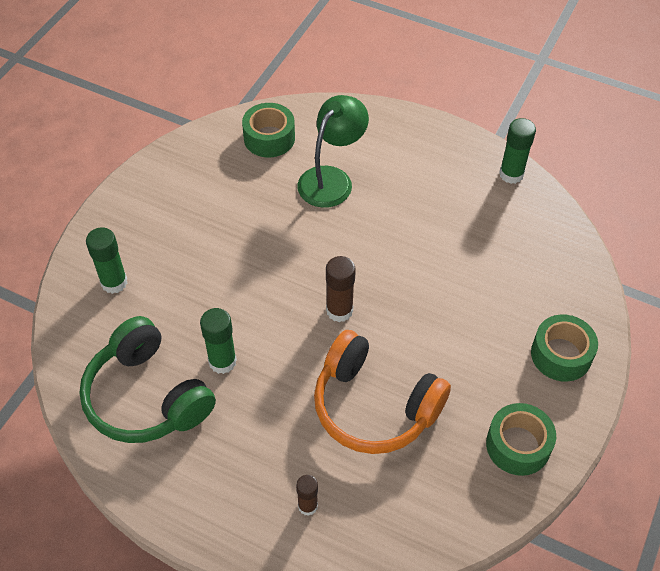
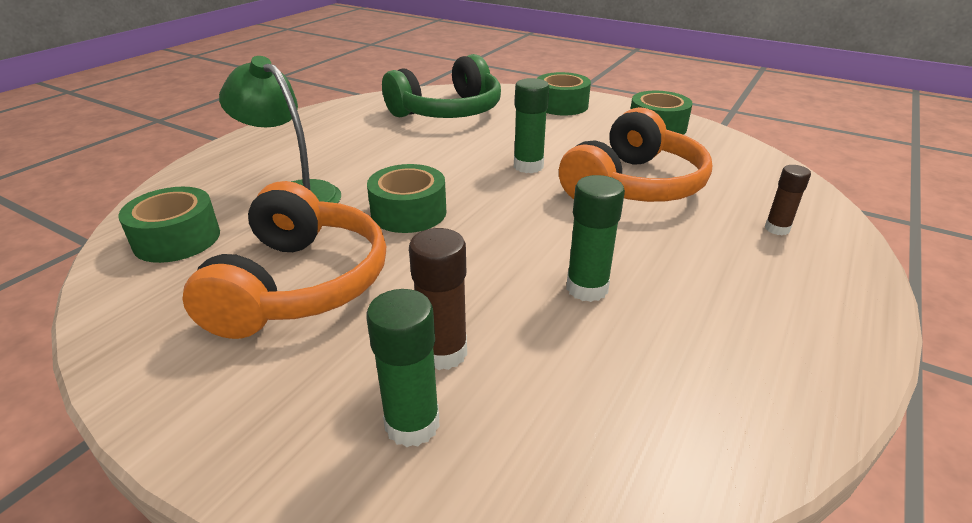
camera: 85 degrees left, 20 degrees down
green headphones [79,316,216,443] -> green headphones moved to [382,54,501,118]
brown glue stick [326,256,356,322] -> brown glue stick moved to [409,228,467,370]
green glue stick [499,118,536,184] -> green glue stick moved to [514,78,549,173]
none -> orange headphones [182,181,386,339]
none -> green tape [367,164,446,233]

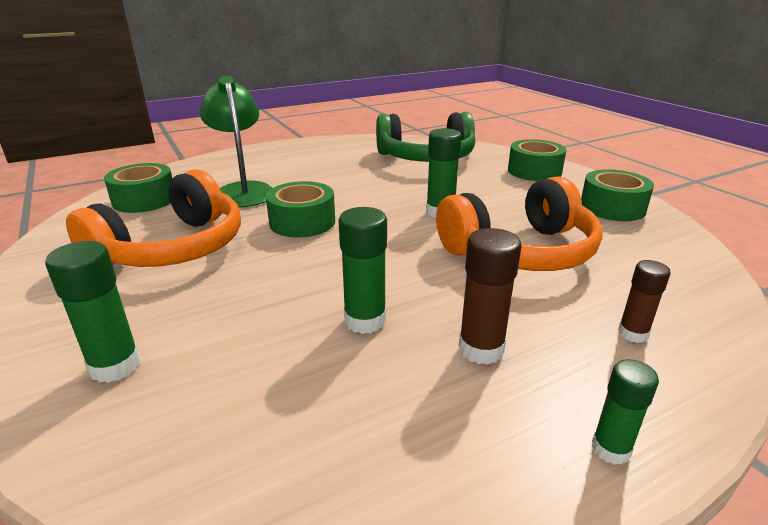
camera: 30 degrees right, 5 degrees down
brown glue stick [409,228,467,370] -> brown glue stick moved to [459,228,522,364]
none -> green glue stick [592,359,659,465]

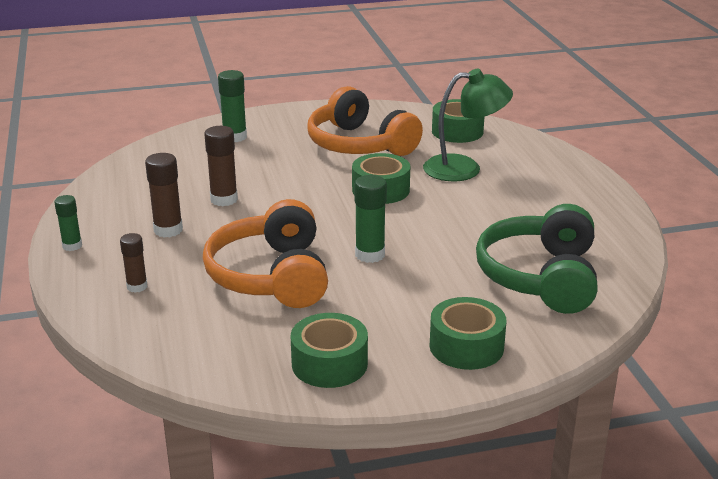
camera: 105 degrees right, 0 degrees up
green glue stick [338,207,387,334] -> brown glue stick [204,126,238,206]

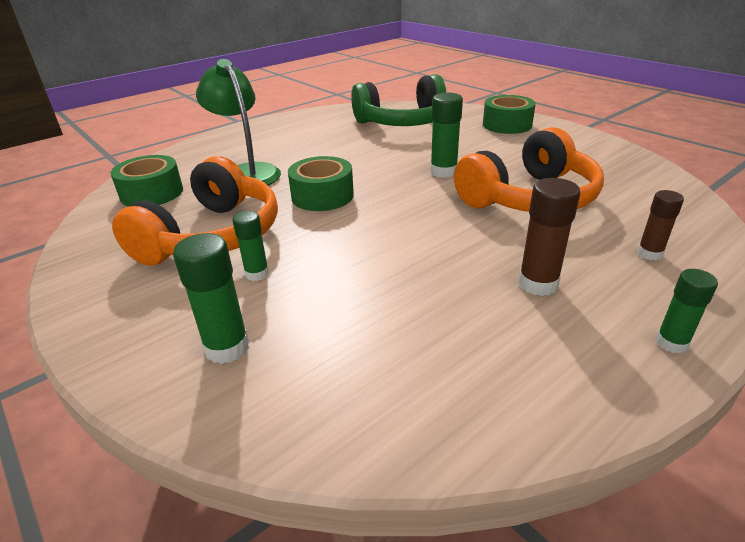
camera: 115 degrees left, 5 degrees up
brown glue stick [204,126,238,206] -> none
green tape [291,313,368,388] -> none
none -> green glue stick [232,211,269,281]

